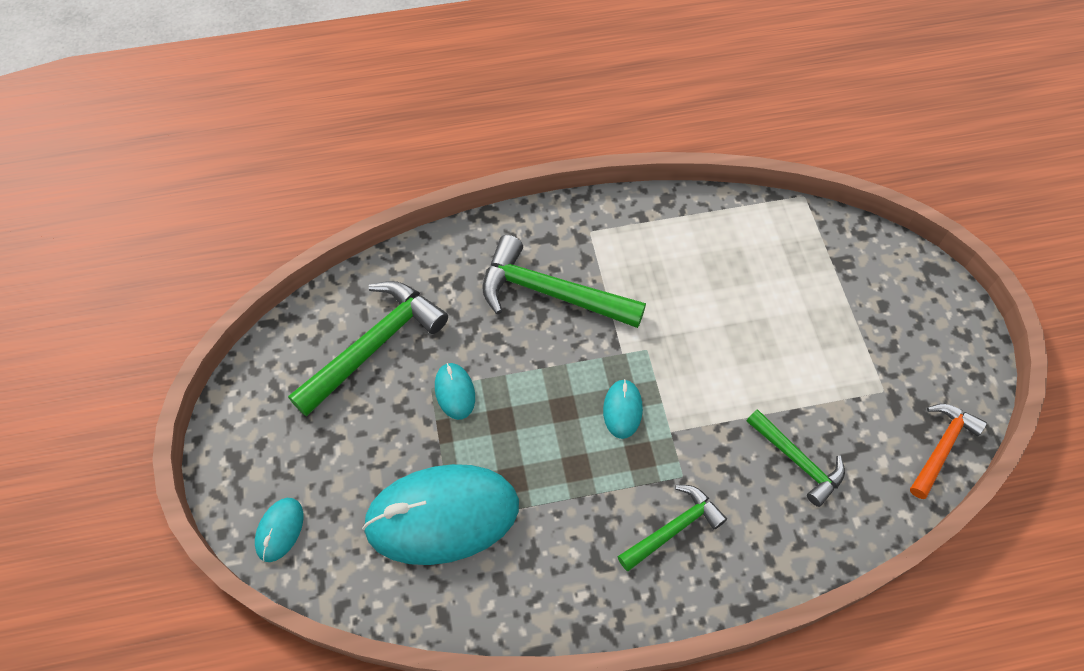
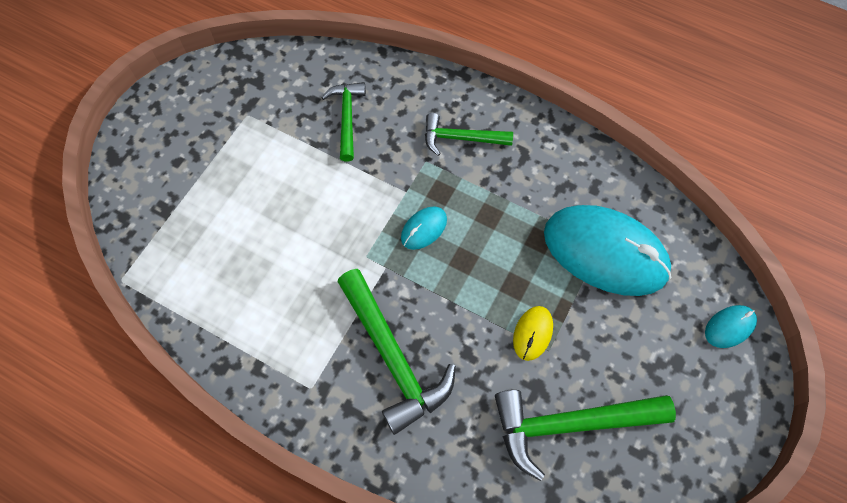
camera: 140 degrees left, 5 degrees up
turquoise mouse [435,363,475,420] -> yellow mouse [513,306,553,361]
orange hammer [910,404,987,499] -> none

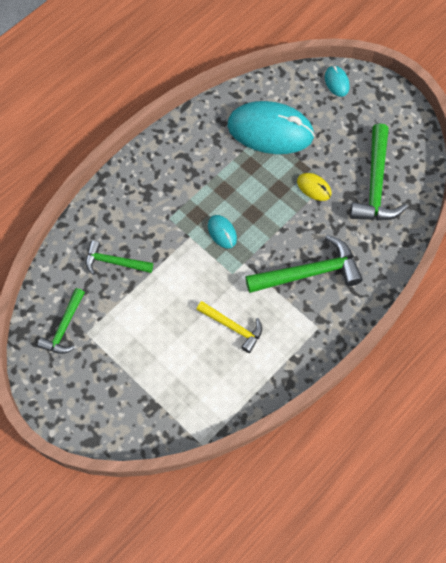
camera: 75 degrees left, 0 degrees up
green hammer [425,113,513,156] -> green hammer moved to [37,288,85,354]
turquoise mouse [544,205,671,296] -> turquoise mouse turned 60 degrees clockwise [228,101,315,154]
none -> yellow hammer [196,301,262,353]

